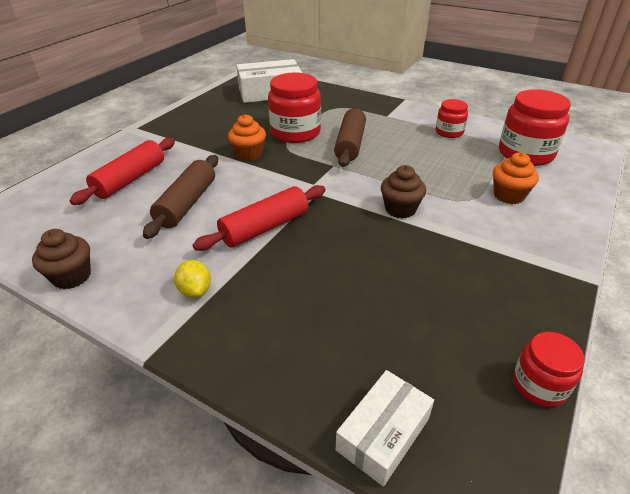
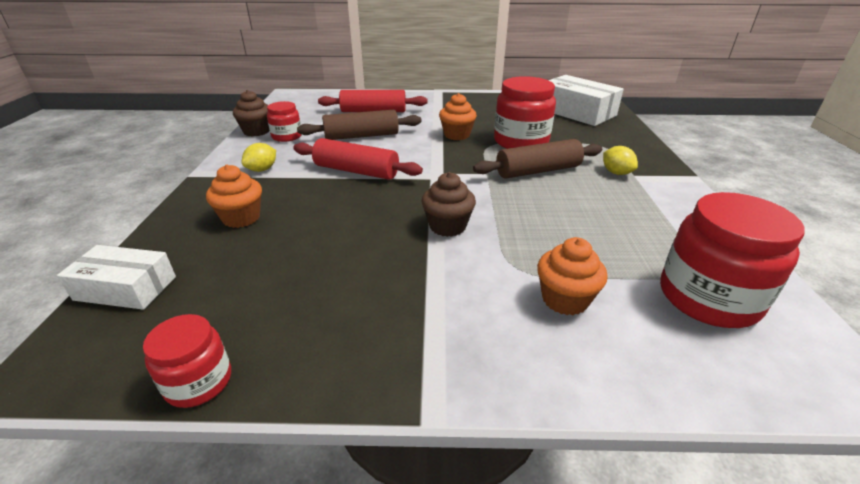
camera: 60 degrees right, 5 degrees down
red jar [436,99,468,138] -> red jar moved to [267,101,302,142]
none -> orange cupcake [206,165,262,228]
none -> yellow lemon [603,146,638,175]

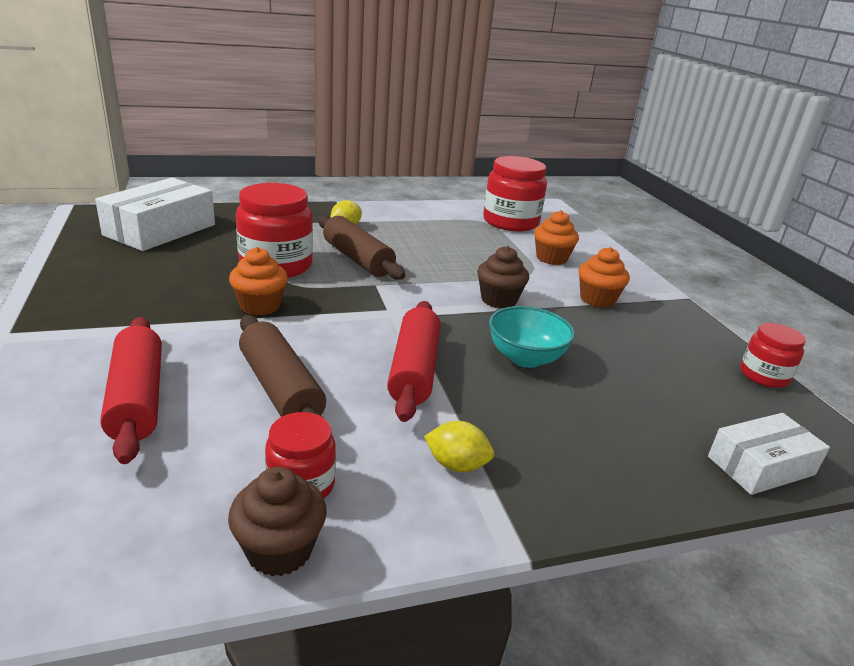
camera: 110 degrees left, 5 degrees down
white box [57,245,176,310] -> white box turned 75 degrees clockwise [708,413,830,495]
orange cupcake [206,165,262,228] -> orange cupcake moved to [579,247,630,308]
none -> turquoise bowl [489,306,575,368]

